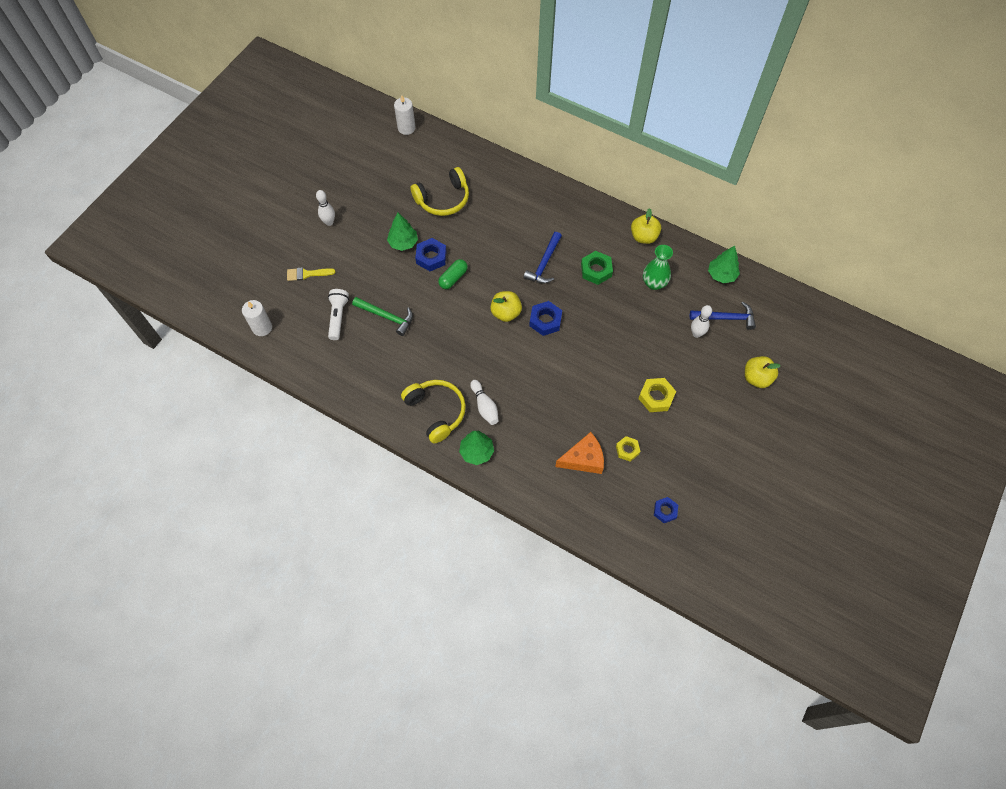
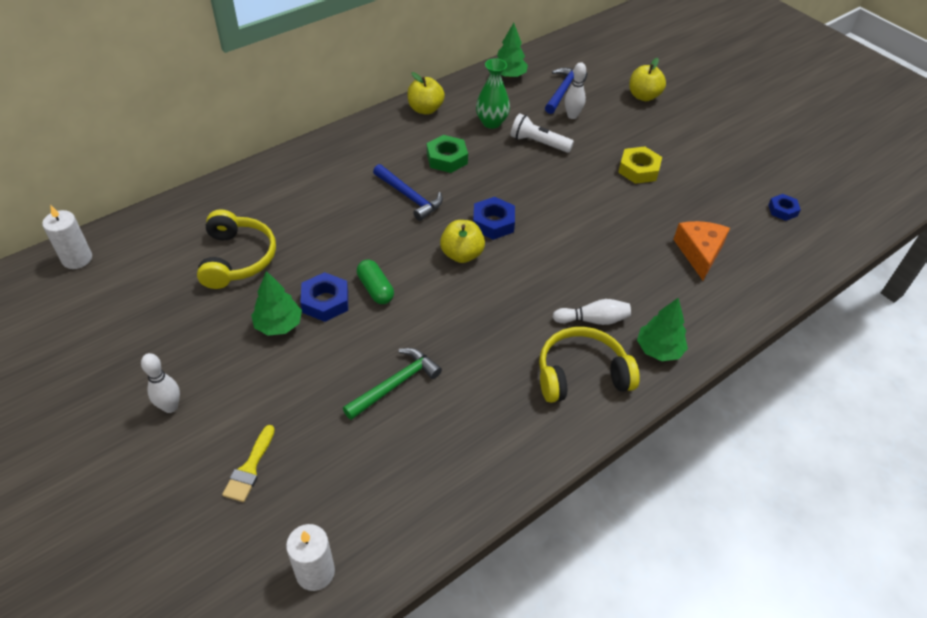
camera: 70 degrees left, 15 degrees down
white flashlight [328,289,349,340] -> white flashlight moved to [510,113,574,153]
yellow nut [616,436,640,462] -> none

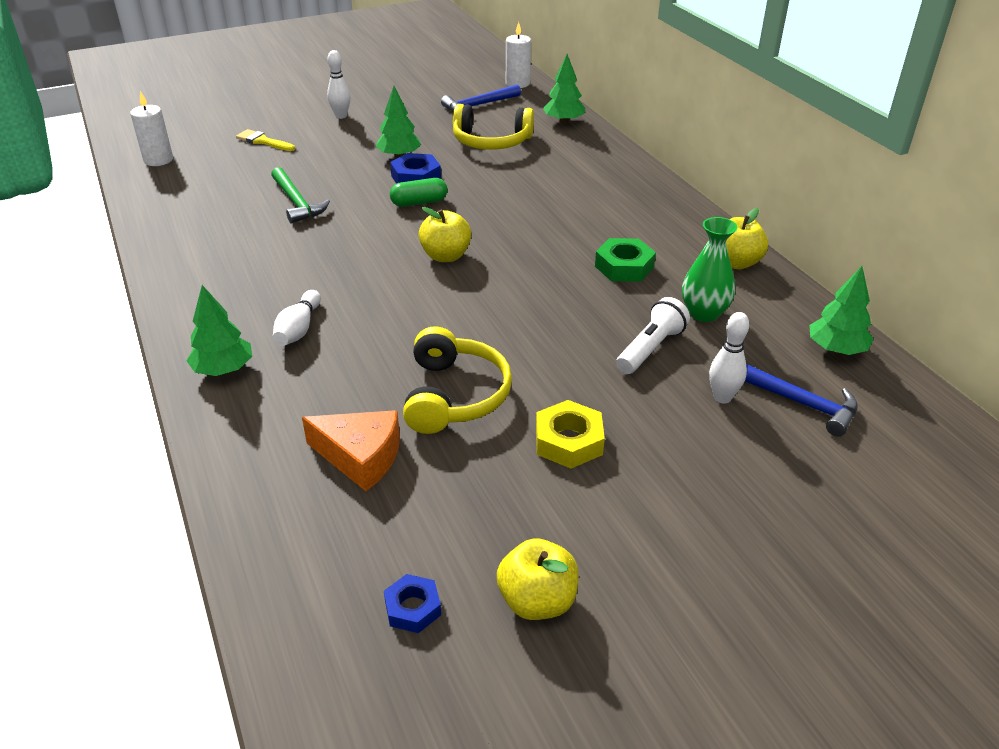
camera: 105 degrees right, 10 degrees down
blue hammer [373,164,443,221] -> blue hammer moved to [441,84,521,112]
blue nut [473,197,515,240] -> none
yellow headphones [539,327,640,403] -> yellow headphones moved to [403,326,512,434]
yellow apple [629,58,666,101] -> yellow apple moved to [497,538,579,620]
none -> green tree [543,54,585,124]

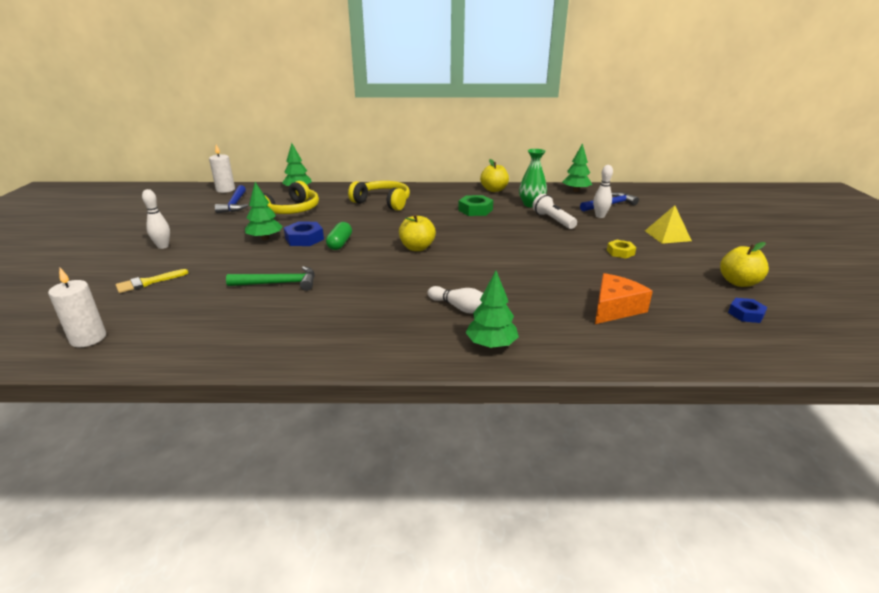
camera: 65 degrees left, 10 degrees down
yellow headphones [403,326,512,434] -> yellow headphones moved to [348,181,410,211]
yellow nut [536,400,605,468] -> yellow nut [607,240,636,258], size x0.66
none -> yellow pyramid [645,205,692,244]

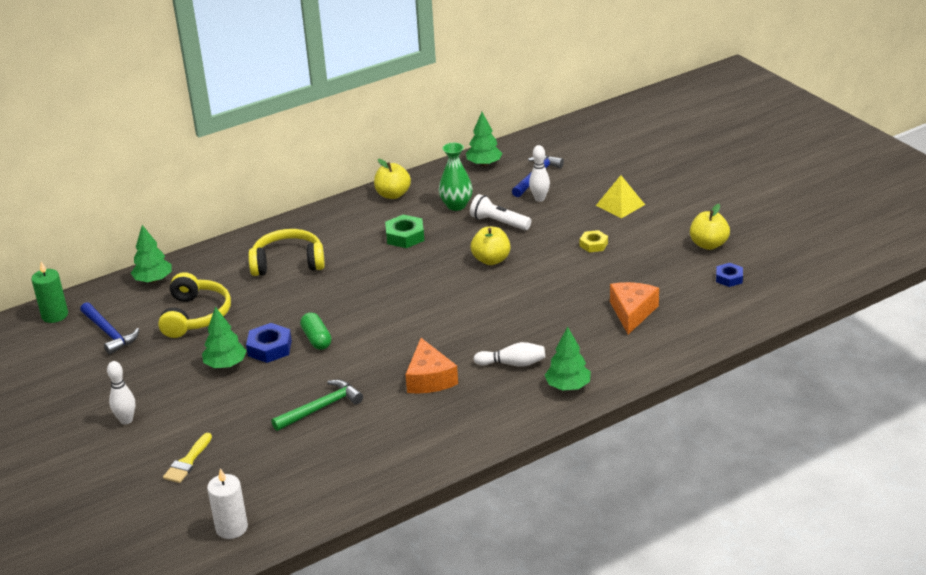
camera: 30 degrees left, 5 degrees up
white candle [209,145,235,193] -> green candle [31,261,68,323]
yellow apple [399,214,436,251] -> yellow apple moved to [471,227,510,265]
none -> orange cheese [405,338,458,394]

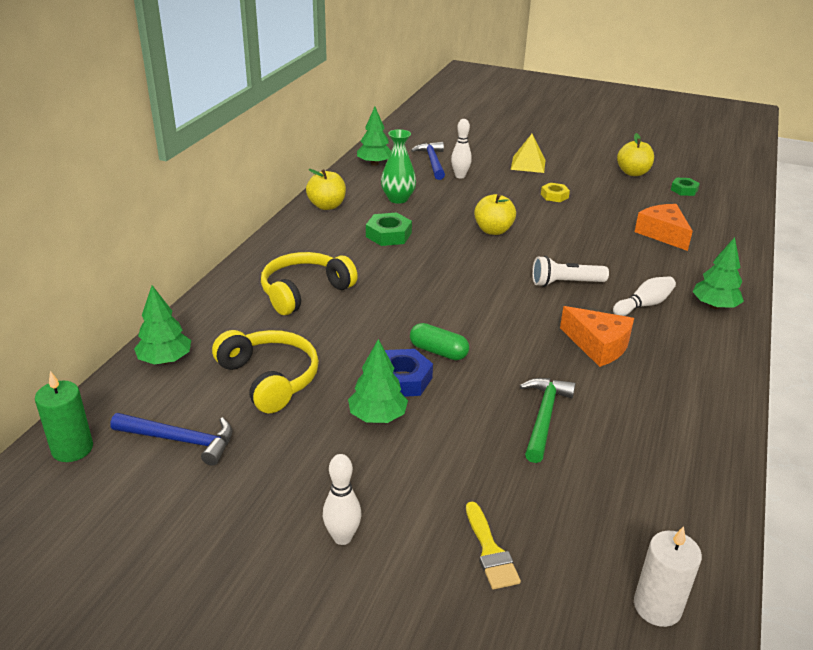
camera: 40 degrees left, 0 degrees up
white flashlight [470,194,531,230] -> white flashlight moved to [532,256,609,287]
blue nut [716,263,743,287] -> green nut [671,178,700,196]

